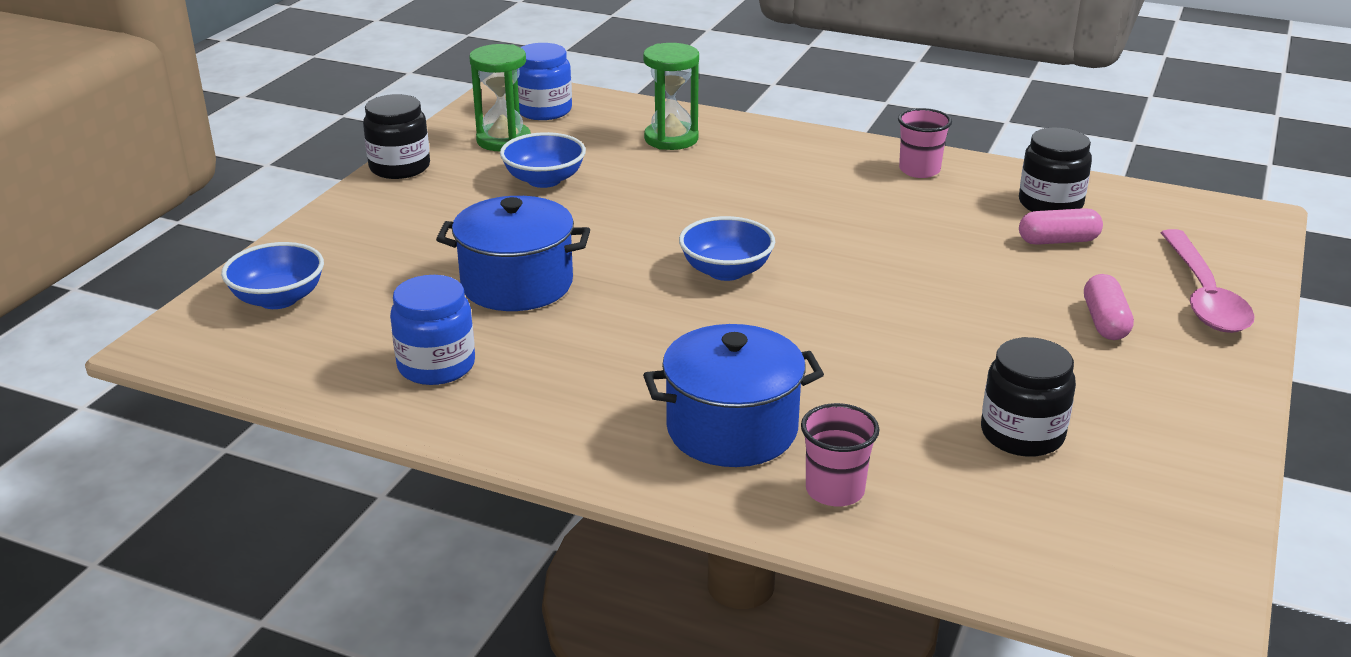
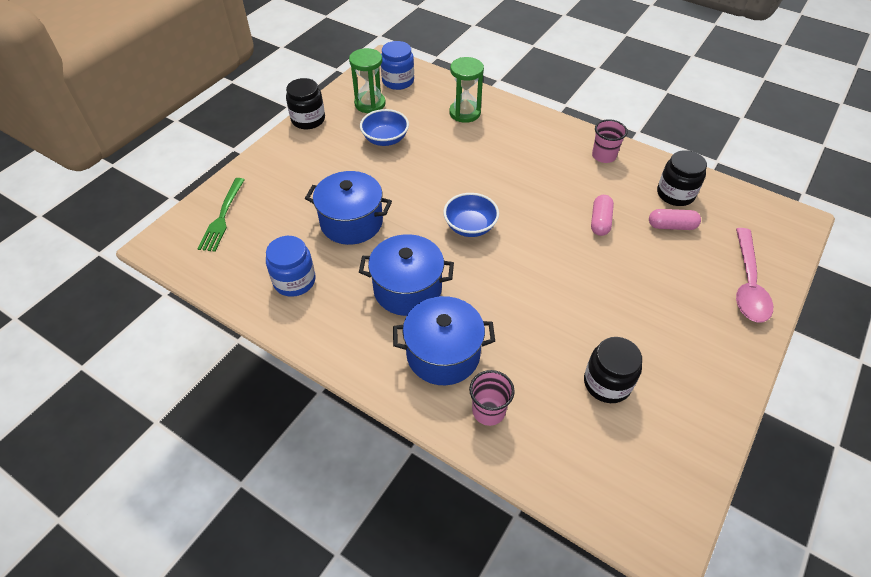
camera: 10 degrees right, 20 degrees up
blue bowl [221,242,324,309] -> green fork [198,178,245,252]
pink capsule [1084,274,1134,340] -> pink capsule moved to [591,195,614,236]
none -> blue pot [359,234,454,316]

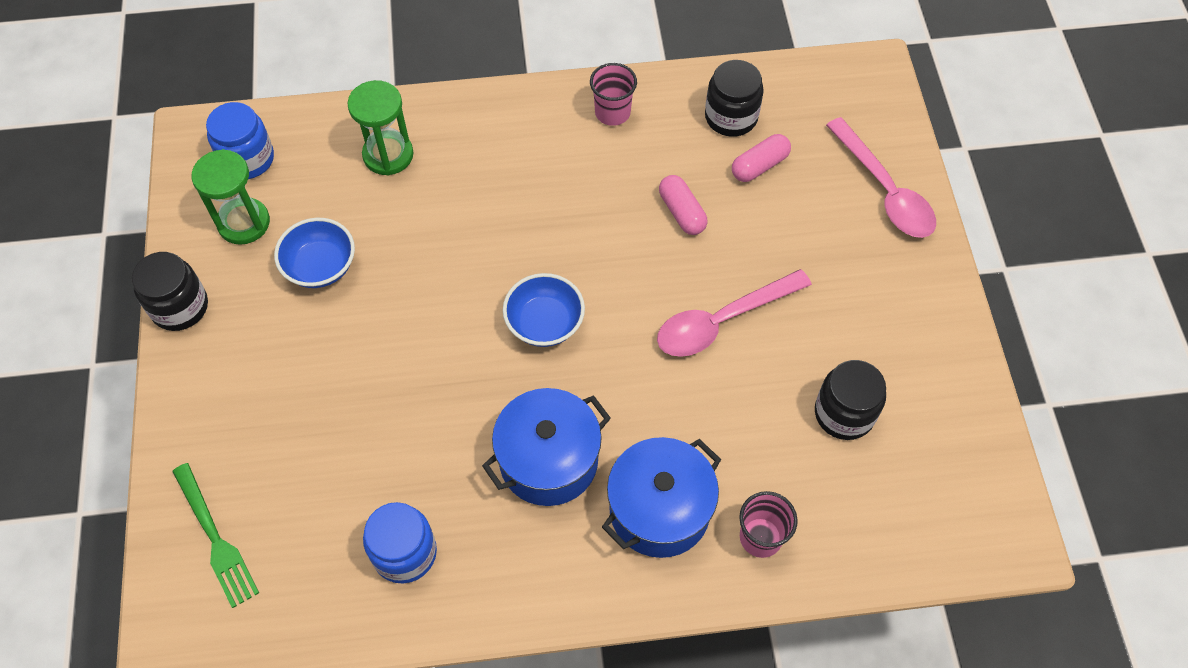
camera: 40 degrees left, 10 degrees up
blue pot [305,171,392,245] -> none
none -> pink spoon [657,269,812,357]

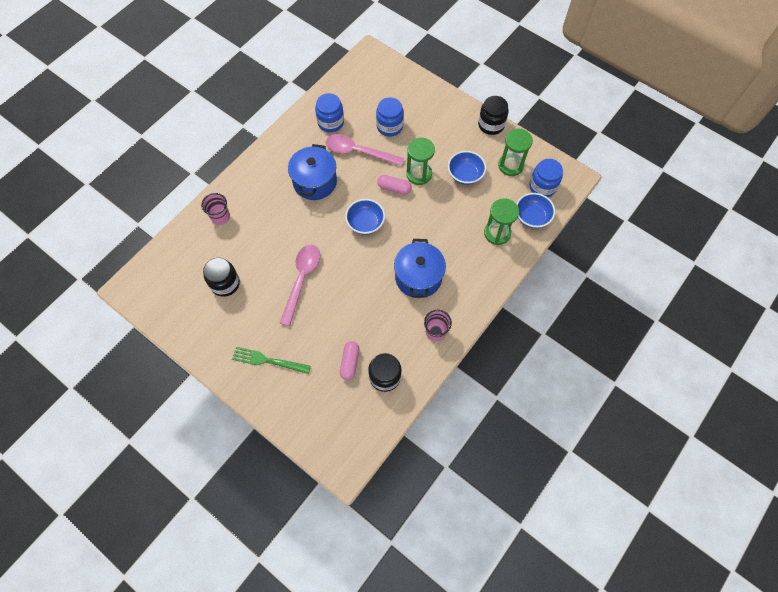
camera: 135 degrees right, 5 degrees up
green fork [172,463,259,608] -> green fork moved to [232,347,311,374]
blue pot [602,437,721,558] -> blue pot moved to [394,239,446,298]
pink capsule [659,175,708,235] -> pink capsule moved to [377,175,412,195]
pink spoon [826,117,936,238] -> pink spoon moved to [326,134,404,166]
none -> blue jar [376,97,404,137]
none -> green hourglass [406,138,435,185]
none -> blue bowl [516,193,555,228]

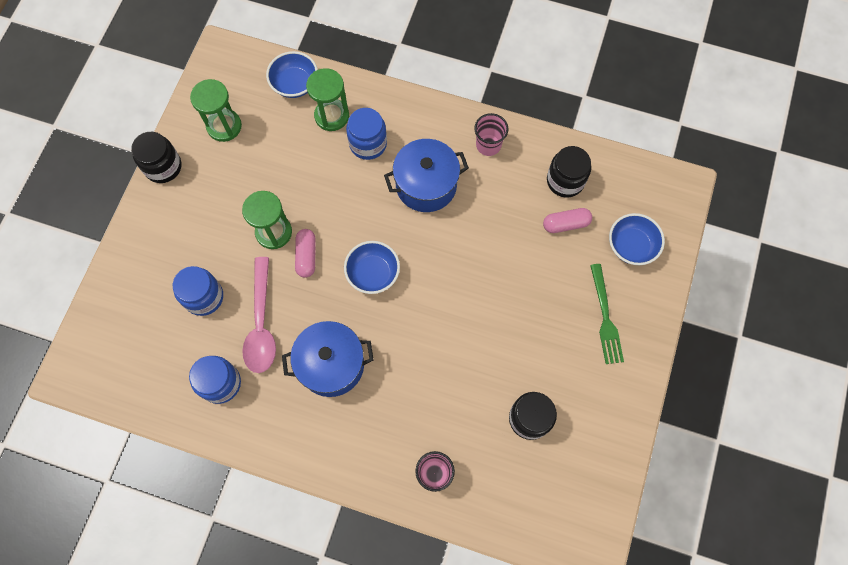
camera: 110 degrees left, 5 degrees up
pink spoon [280,245,320,326] -> none
blue bowl [448,151,486,185] -> blue bowl moved to [609,213,665,265]
blue jar [529,159,563,197] -> blue jar moved to [346,108,387,160]

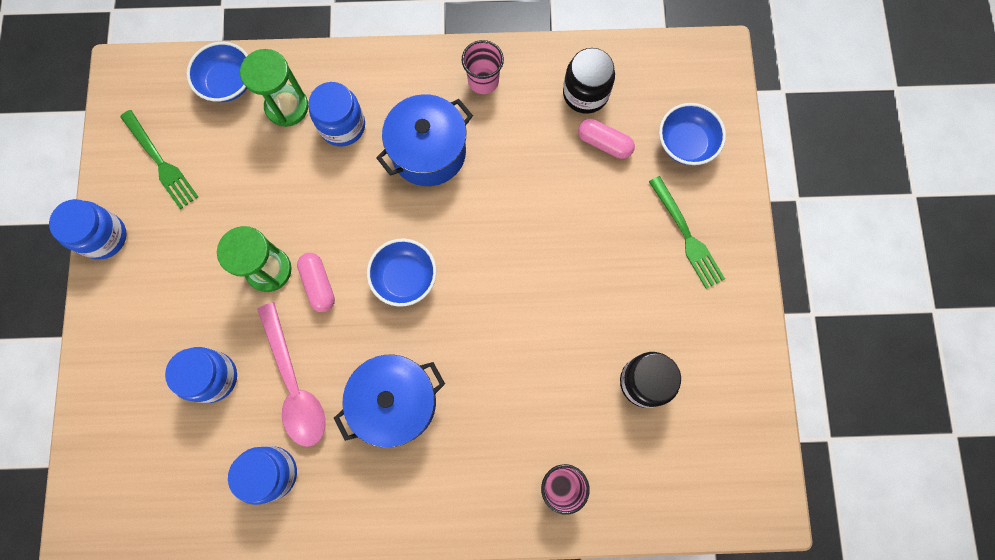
camera: 20 degrees left, 5 degrees up
black jar [131,132,181,183] -> blue jar [49,199,127,260]
green hourglass [190,79,242,142] -> green fork [120,110,198,209]
pink capsule [543,208,592,233] -> pink capsule turned 60 degrees clockwise [578,119,635,159]

